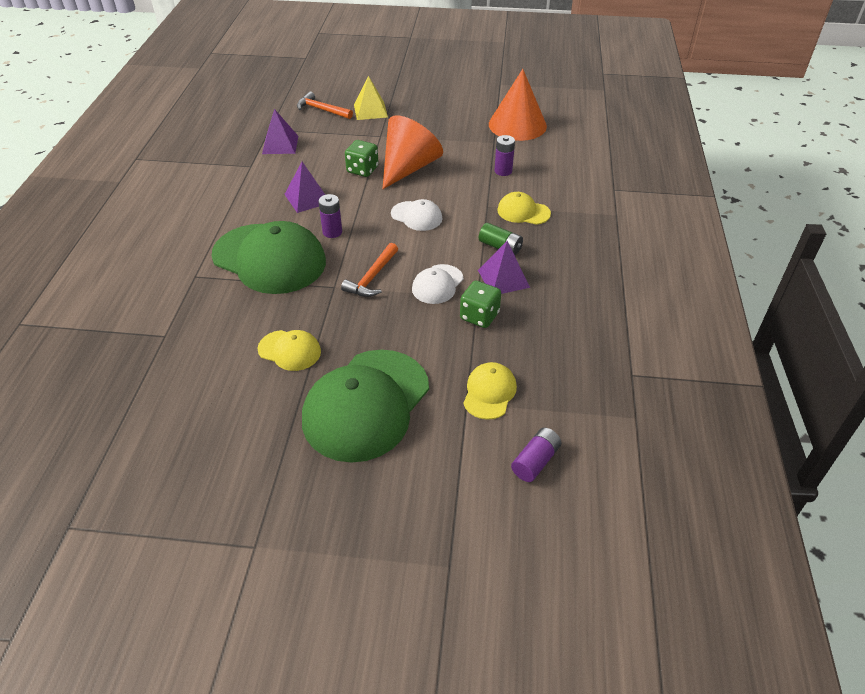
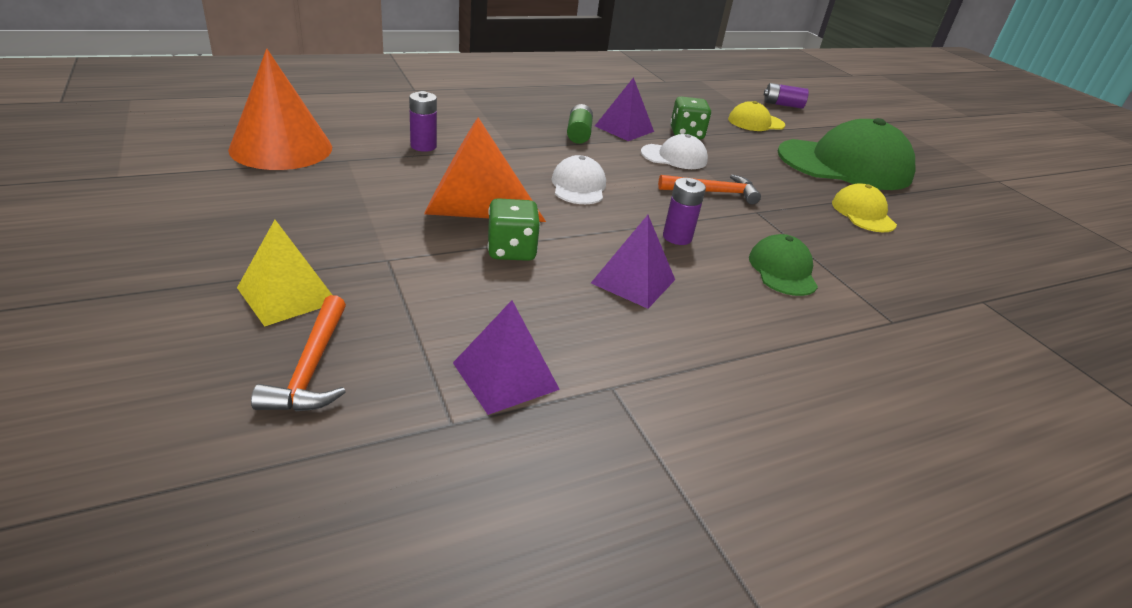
camera: 125 degrees left, 10 degrees down
green cap [212,221,326,294] -> green cap [749,234,818,296], size x0.48
yellow cap [497,192,551,225] -> none

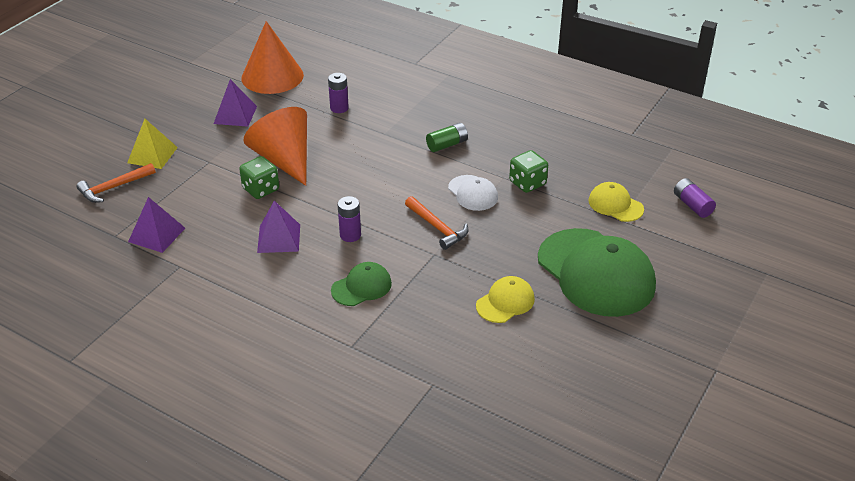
camera: 60 degrees right, 5 degrees up
white cap [552,155,606,204] -> none
purple pyramid [595,77,654,141] -> purple pyramid moved to [214,79,257,127]

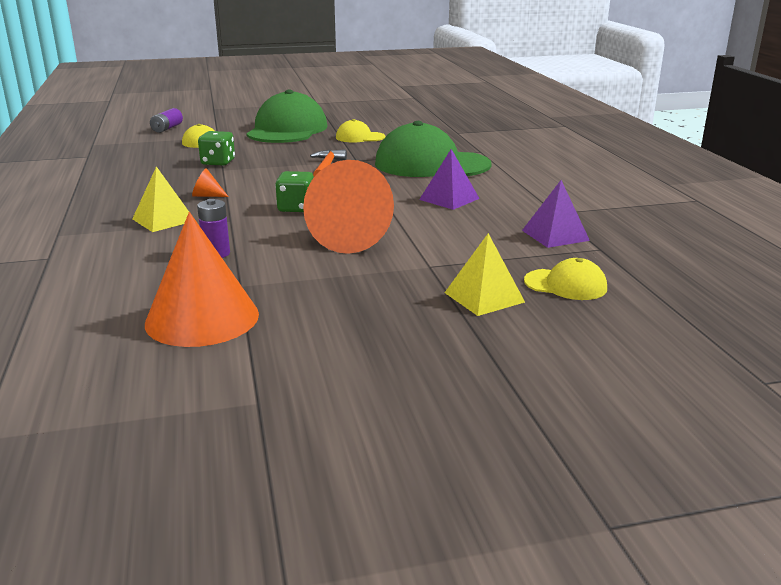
camera: 135 degrees left, 15 degrees down
orange hammer [76,163,156,203] -> yellow cap [524,258,607,300]
purple pyramid [214,79,257,127] -> none
green dice [239,156,279,199] -> green dice moved to [275,171,314,212]
green cap [331,262,392,306] -> green cap [375,121,492,177], size x2.09
purple battery [338,196,361,242] -> none
green battery [426,123,468,152] -> orange cone [192,168,229,197]
white cap [448,175,498,211] -> none
none -> yellow pyramid [132,166,189,232]

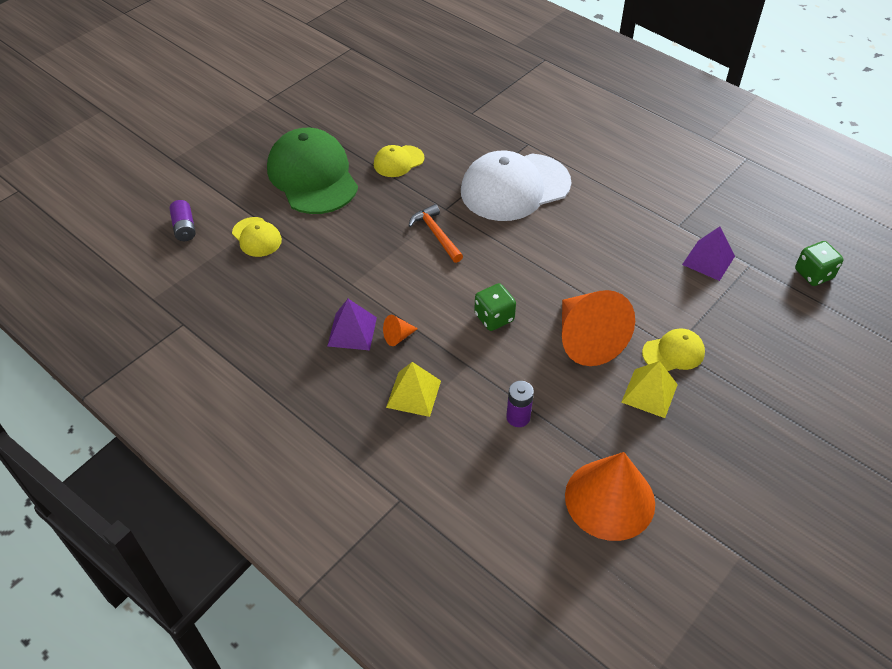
camera: 35 degrees left, 25 degrees up
green dice [198,131,235,166] -> green dice moved to [795,241,844,286]
green cap [375,121,492,177] -> white cap [461,151,571,221]
purple pyramid [419,149,480,210] -> purple pyramid moved to [328,299,377,350]
yellow pyramid [444,233,525,316] -> yellow pyramid moved to [621,361,678,418]
yellow cap [524,258,607,300] -> yellow cap moved to [642,329,705,371]

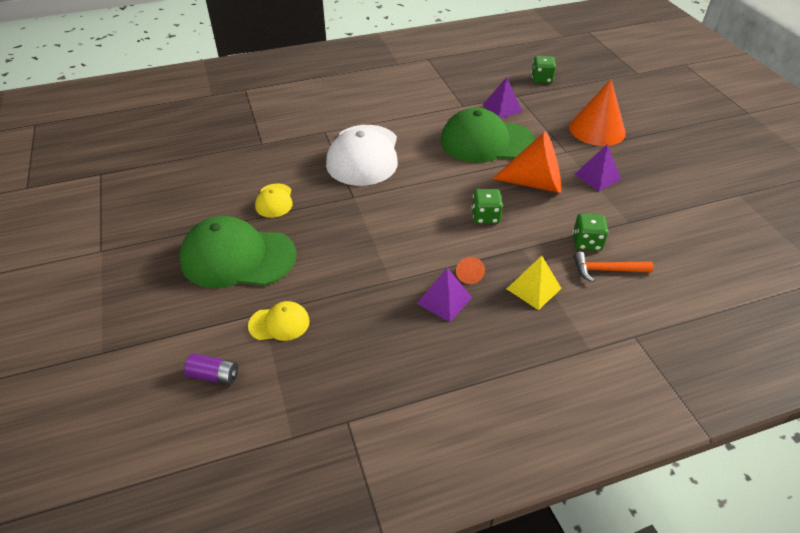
camera: 60 degrees left, 5 degrees down
orange hammer [409,204,463,263] -> orange hammer moved to [573,252,654,282]
purple battery [506,381,534,427] -> green dice [573,213,609,251]
orange cone [565,452,655,541] -> orange cone moved to [569,79,626,146]
yellow pyramid [621,361,678,418] -> purple pyramid [574,144,621,191]
yellow cap [642,329,705,371] -> none
none -> green cap [440,108,536,163]

